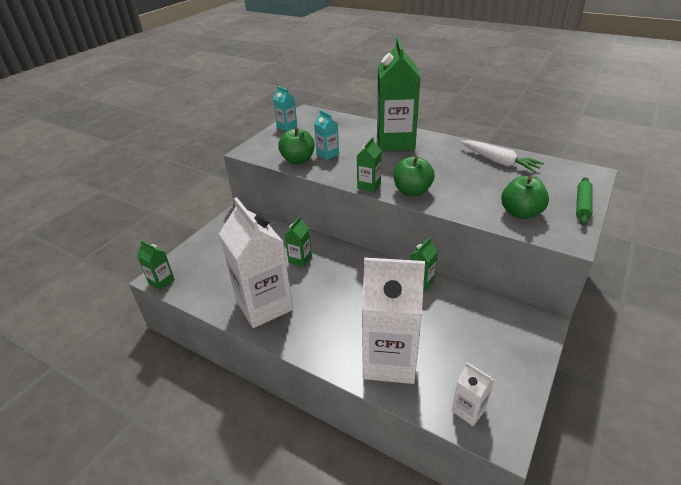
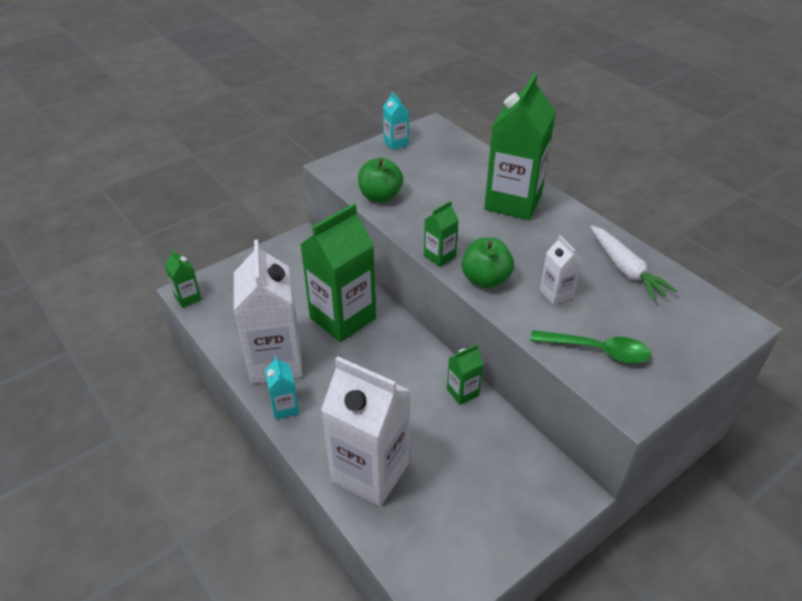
camera: 20 degrees right, 5 degrees up
green carton [285,216,312,267] -> green carton [300,204,376,342], size x2.21
turquoise carton [314,110,339,160] -> turquoise carton moved to [265,356,299,420]
white carton [452,362,494,426] -> white carton moved to [540,235,582,305]
green apple [501,176,549,219] -> green spoon [530,330,651,364]
green rolling pin [576,177,593,225] -> none

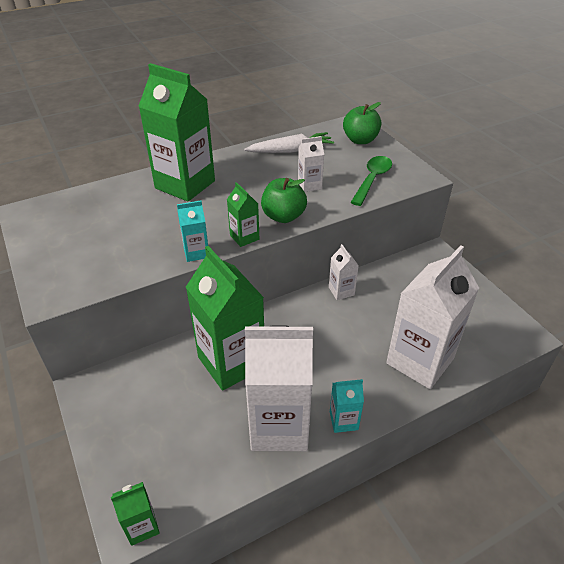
camera: 80 degrees left, 0 degrees up
green apple [358,158,403,203] -> green apple moved to [343,102,381,144]
turquoise carton [383,92,409,150] -> turquoise carton moved to [177,201,208,262]
green carton [447,344,483,405] -> white carton [329,244,359,300]

